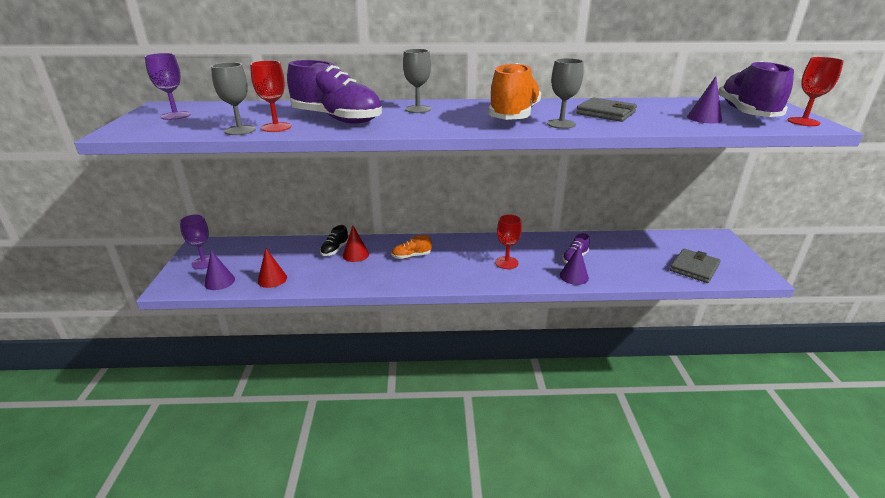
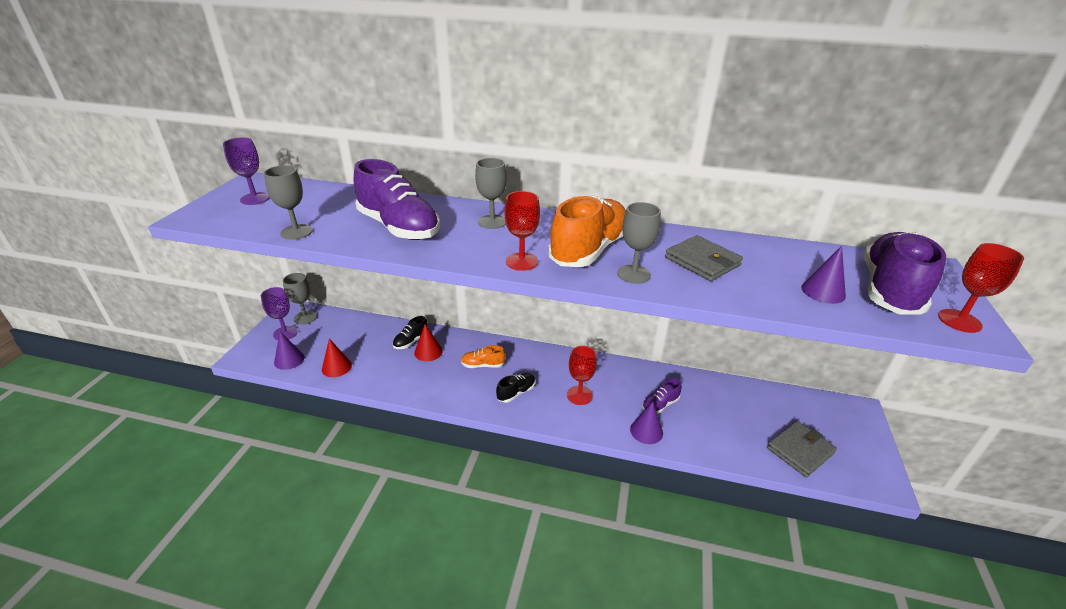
camera: 15 degrees right, 5 degrees up
red goblet [250,60,291,132] -> red goblet moved to [504,191,540,271]
none -> grey goblet [283,273,317,325]
none -> black shoe [496,373,535,403]

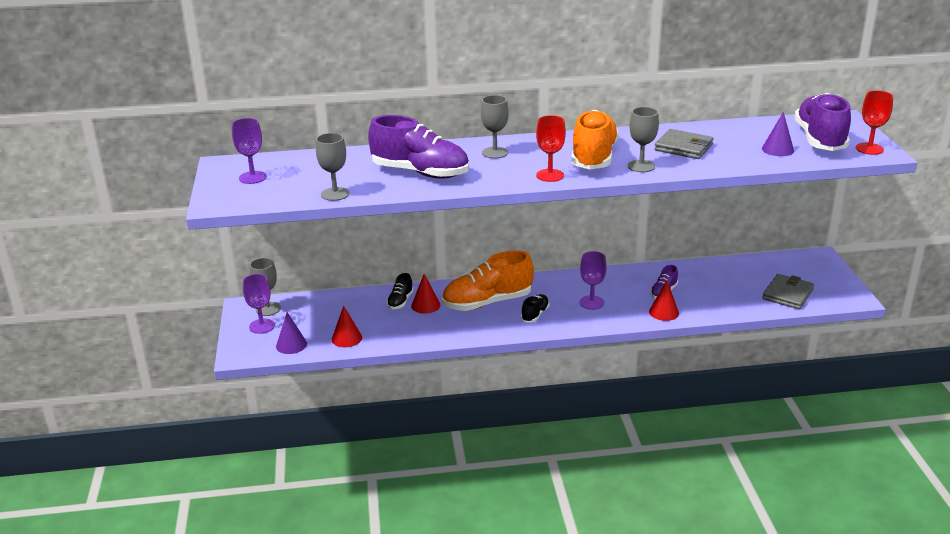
camera: 20 degrees left, 5 degrees down
orange shoe [461,345,506,368] -> orange shoe [442,250,534,311], size x2.14
red goblet [567,346,597,405] -> purple goblet [580,251,607,310]
purple cone [630,402,663,444] -> red cone [649,280,679,321]

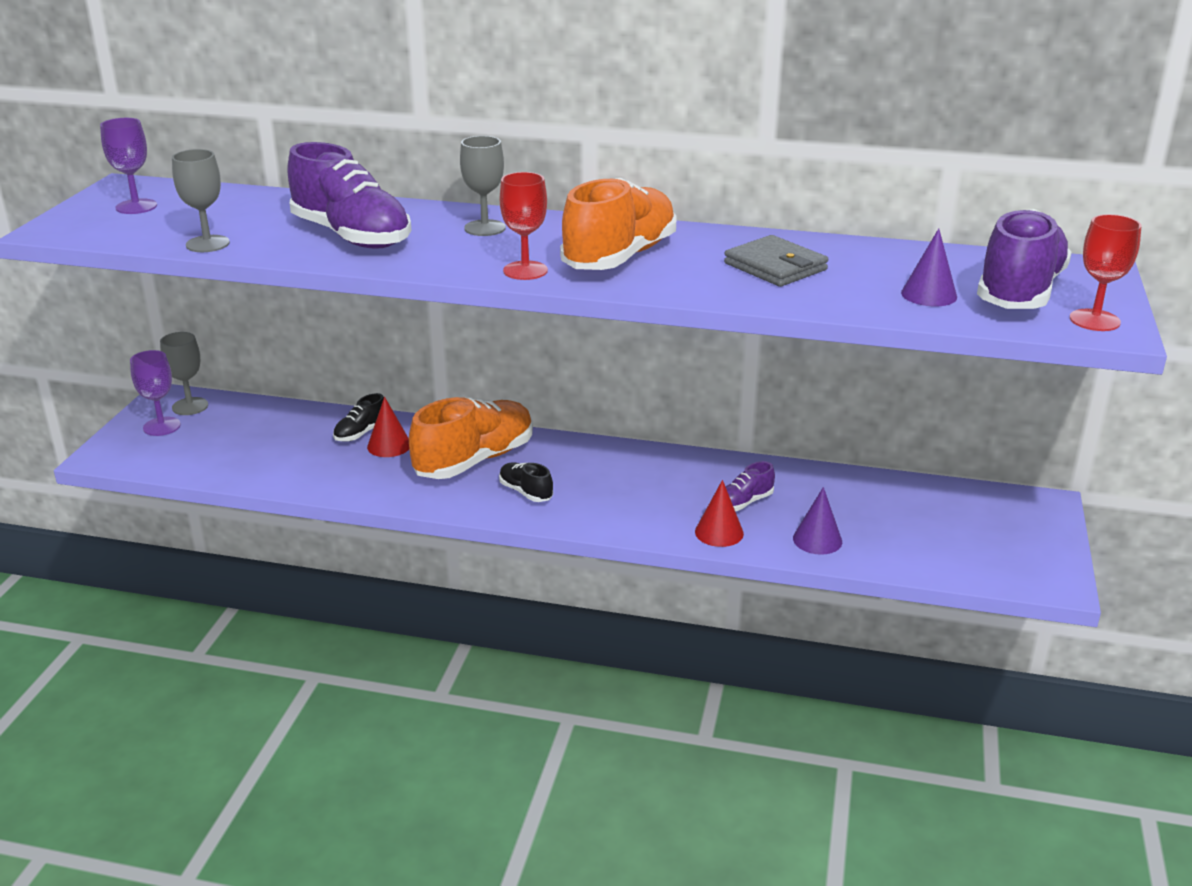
camera: 20 degrees right, 0 degrees up
purple cone [276,312,307,354] -> purple cone moved to [793,487,842,555]
red cone [332,306,362,347] -> none
orange shoe [442,250,534,311] -> orange shoe turned 135 degrees clockwise [409,397,533,479]
black shoe [521,294,550,322] -> black shoe turned 90 degrees counterclockwise [499,462,553,502]
purple goblet [580,251,607,310] -> none
grey goblet [628,107,659,172] -> none
grey wallet [762,274,814,309] -> none

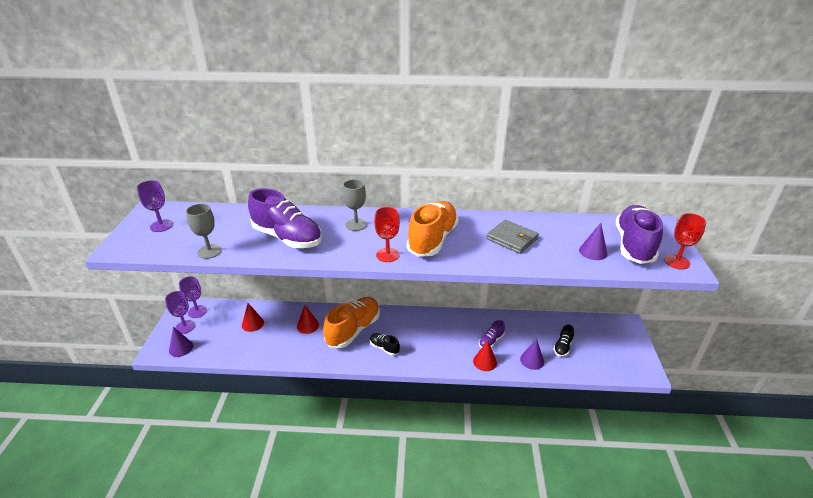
camera: 10 degrees left, 5 degrees up
grey goblet [160,332,208,415] -> purple goblet [179,276,207,318]
black shoe [333,393,384,442] -> black shoe moved to [553,324,574,357]
none -> purple cone [169,327,193,357]
none -> red cone [242,303,264,332]

